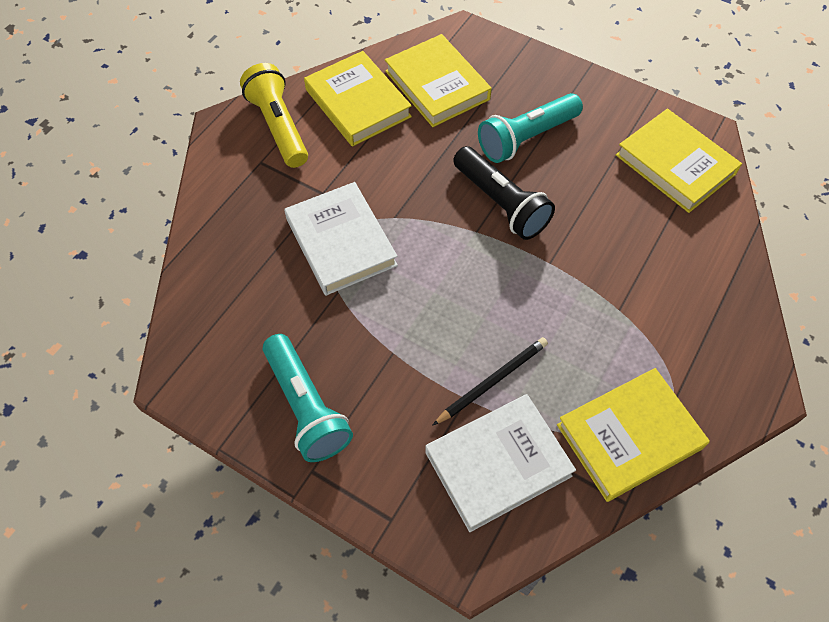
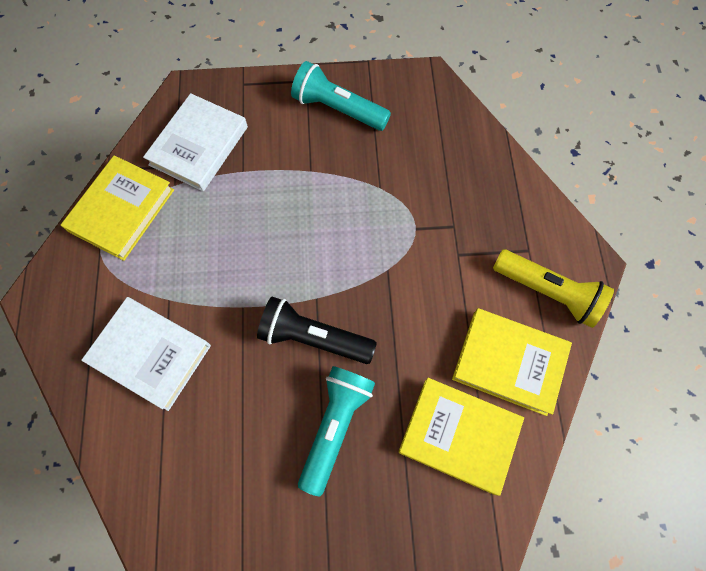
camera: 145 degrees right, 10 degrees up
white book [284,182,398,296] -> white book moved to [81,297,211,411]
black pencil [432,337,548,426] -> none
yellow book [616,109,742,213] -> none

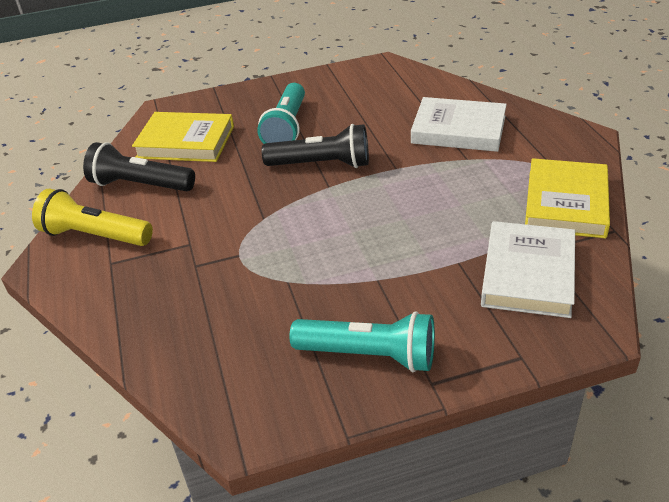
camera: 170 degrees right, 30 degrees down
yellow book [452,308,572,416] -> black flashlight [83,142,195,191]

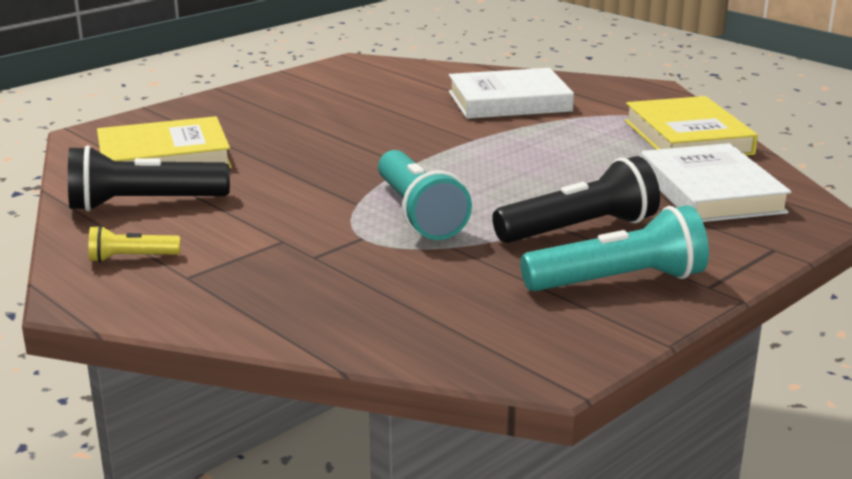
camera: 30 degrees left, 15 degrees down
yellow flashlight [32,188,153,246] -> yellow flashlight [89,225,180,262], size x0.51
turquoise flashlight [257,83,305,144] -> turquoise flashlight moved to [378,150,472,240]
black flashlight [262,124,369,168] -> black flashlight moved to [492,156,660,243]

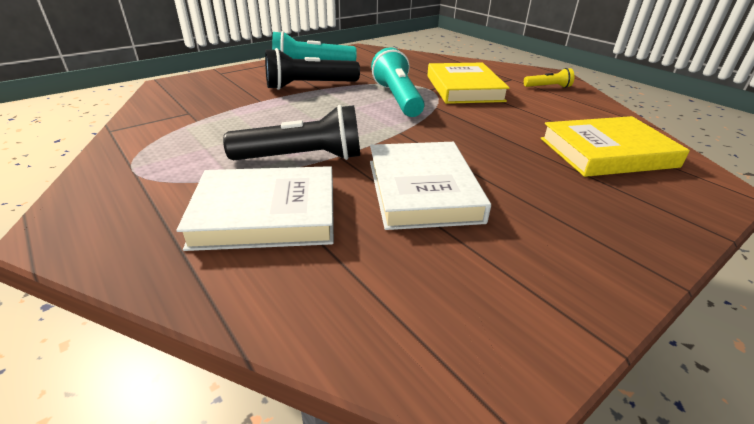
camera: 175 degrees left, 10 degrees up
black flashlight [68,145,230,211] -> black flashlight moved to [223,105,360,160]
yellow book [625,96,758,156] -> yellow book moved to [427,63,510,104]
white book [641,143,792,222] -> white book moved to [370,142,491,230]

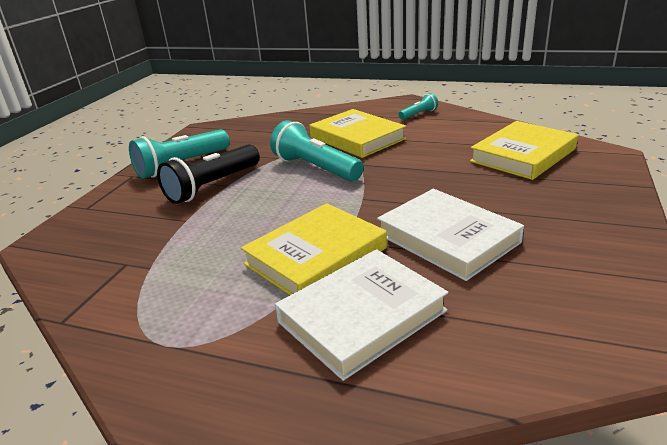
camera: 30 degrees left, 5 degrees down
black flashlight [223,105,360,160] -> yellow book [241,203,387,295]
yellow flashlight [524,68,574,88] -> turquoise flashlight [398,93,438,120]

